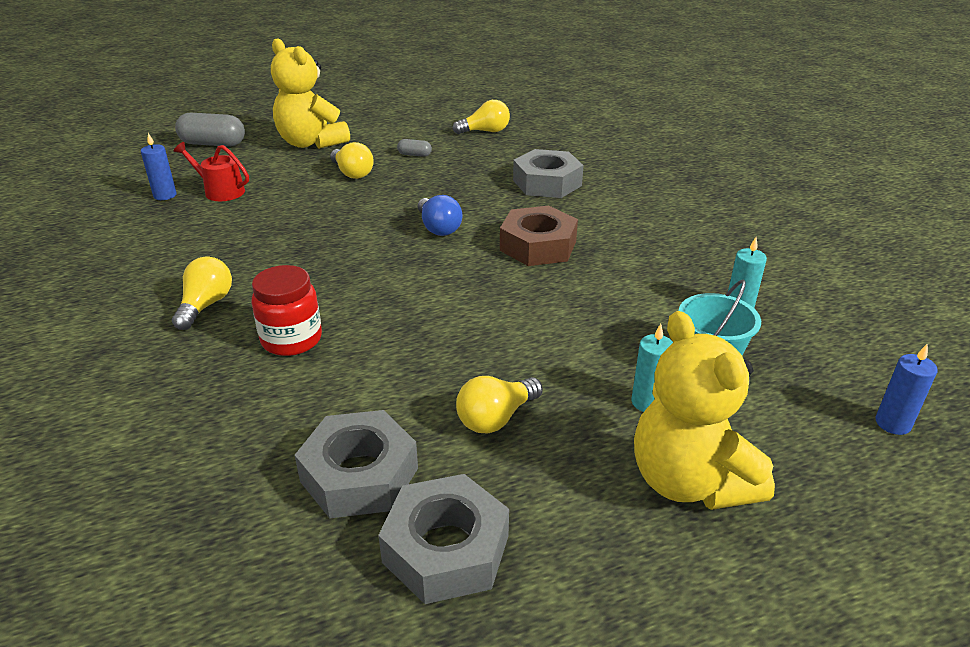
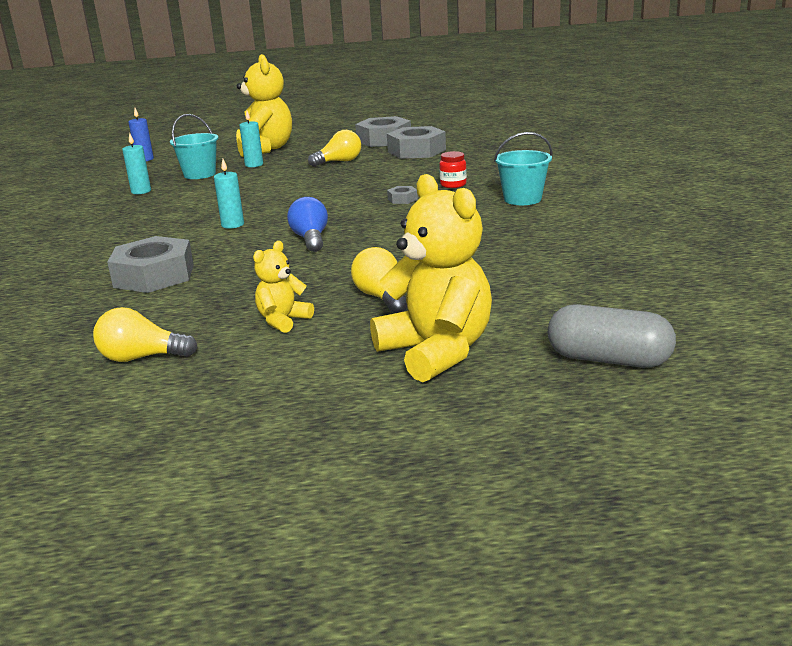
camera: 165 degrees left, 10 degrees down
blue candle [141,133,177,200] -> none
yellow light bulb [172,256,232,330] -> turquoise bucket [494,132,552,205]
red watering can [174,142,249,201] -> none
red jar [252,265,322,356] -> red jar [439,151,467,188], size x0.61
grey capsule [397,139,432,157] -> yellow teddy bear [253,241,314,333]
brown nut [500,206,578,266] -> turquoise candle [214,159,244,229]
none -> grey nut [387,186,418,204]

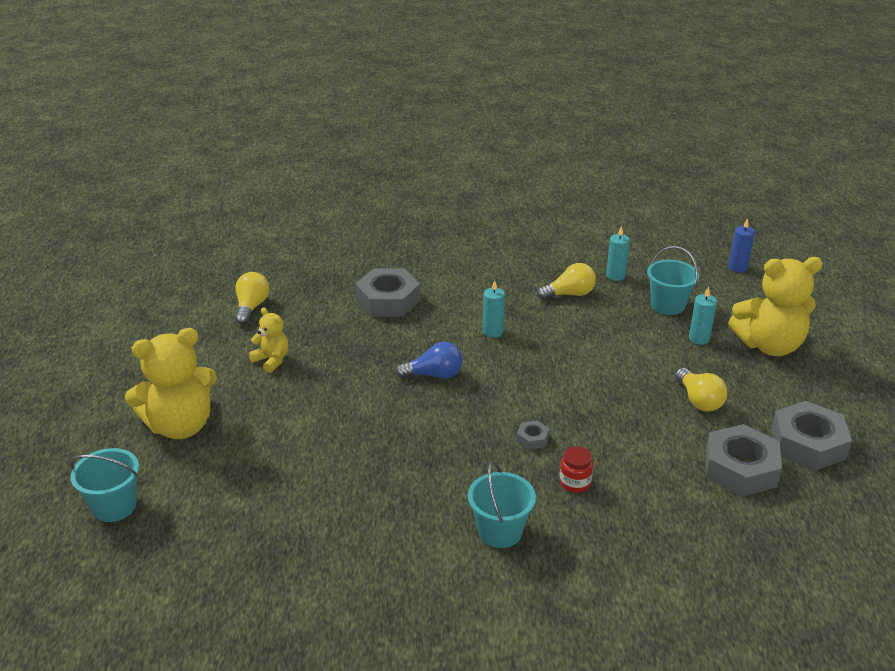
camera: 95 degrees right, 10 degrees up
yellow light bulb [351,247,407,314] -> yellow light bulb moved to [537,263,596,300]
grey capsule [548,304,676,368] -> turquoise bucket [70,448,139,522]

